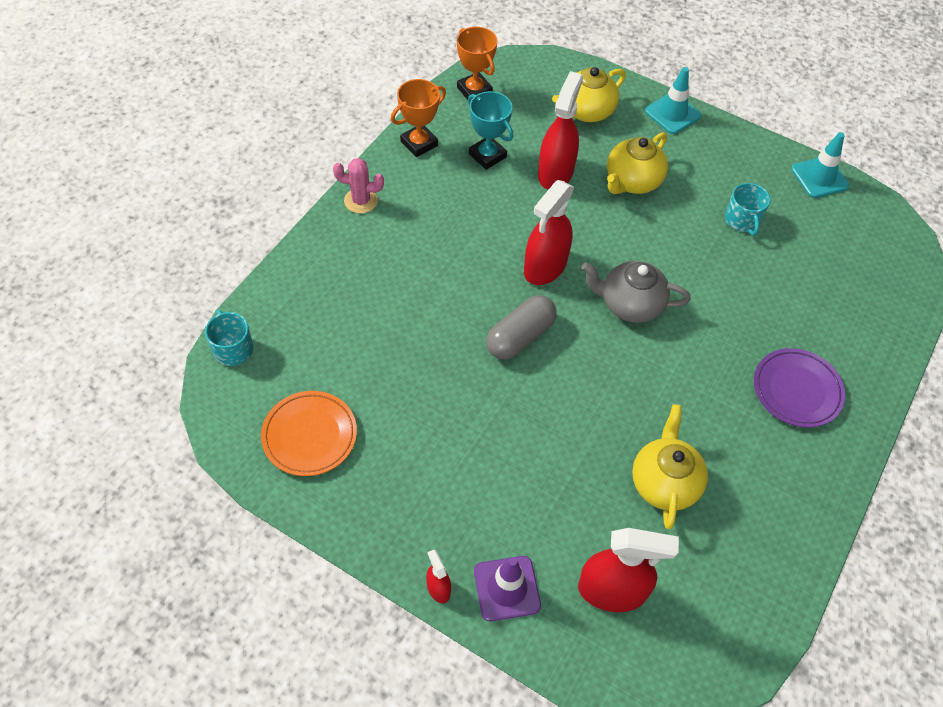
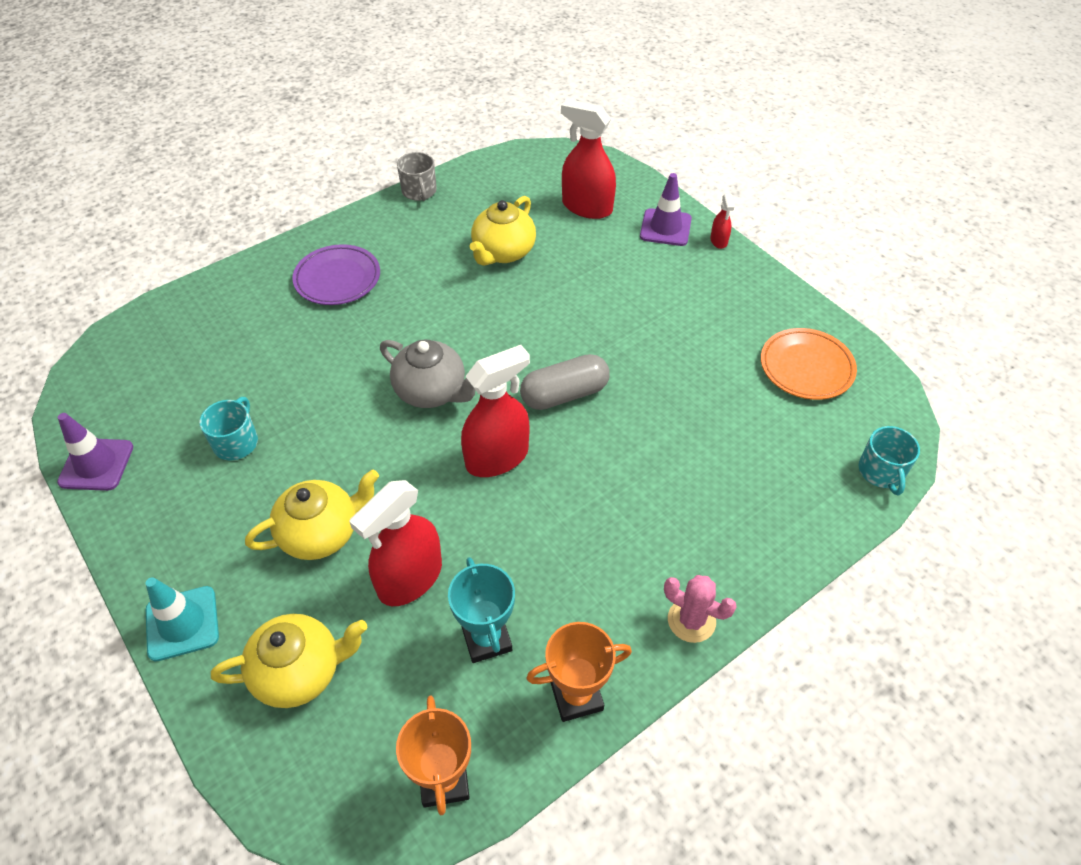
camera: 155 degrees left, 5 degrees down
turquoise traffic cone [791,132,849,198] -> purple traffic cone [57,413,133,491]
none -> grey mug [397,152,437,201]

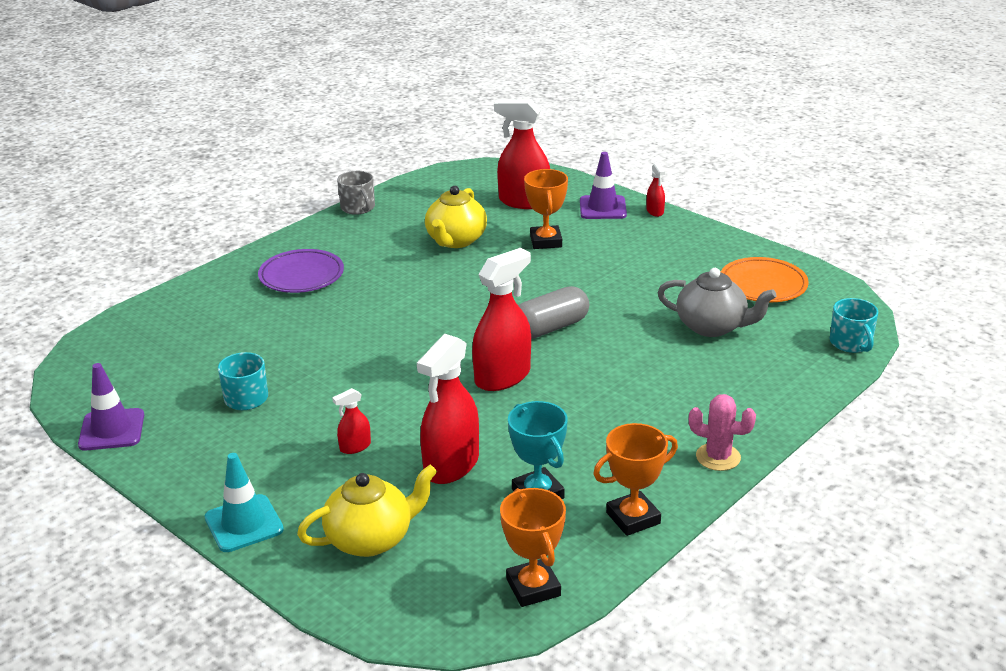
camera: 10 degrees left, 20 degrees down
yellow teapot [245,470,379,560] -> red spray bottle [332,388,371,454]
grey teapot [380,339,475,408] -> grey teapot moved to [657,268,777,337]
none -> orange trophy [524,169,568,249]

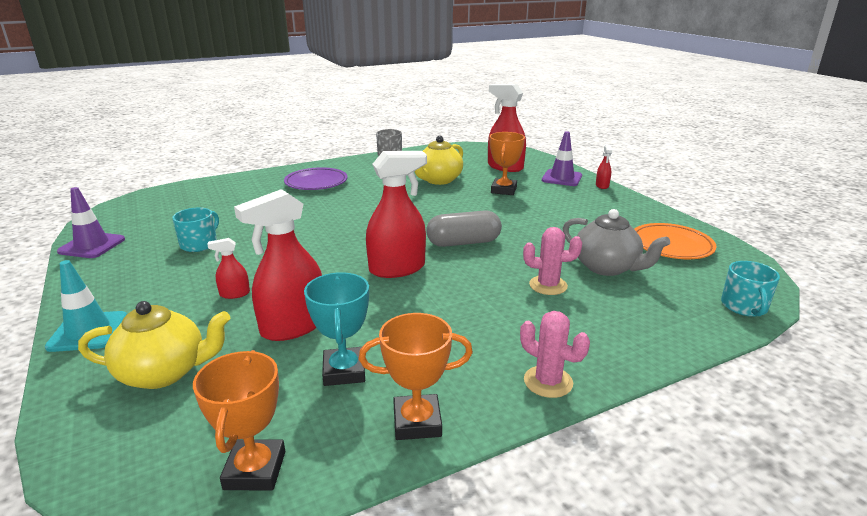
camera: 20 degrees right, 5 degrees down
none -> pink cactus [523,227,582,295]

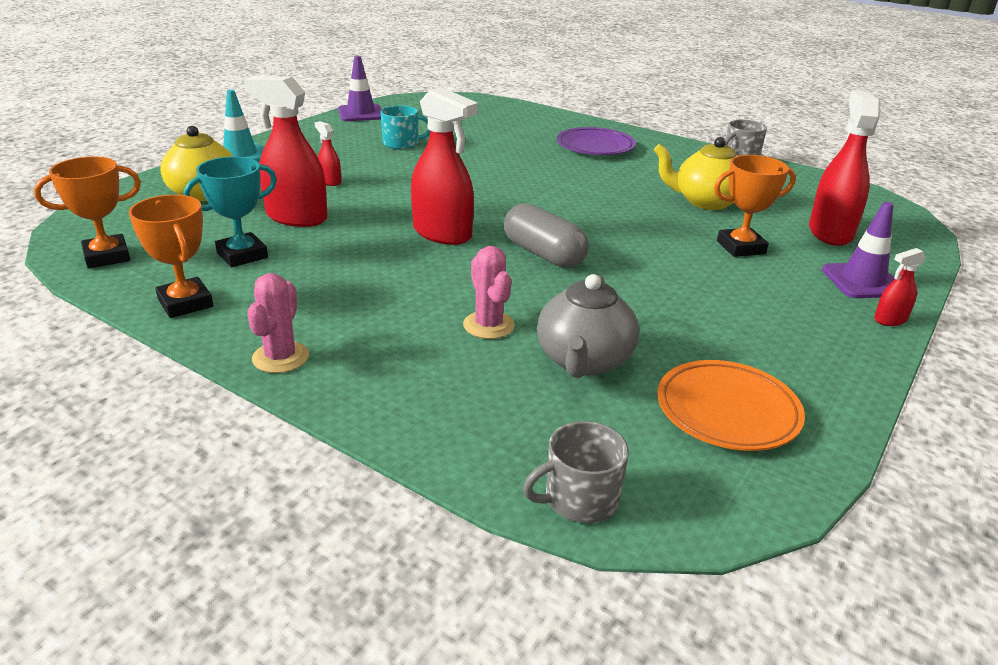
camera: 60 degrees right, 5 degrees up
turquoise mug [721,261,780,317] -> grey mug [523,421,629,523]

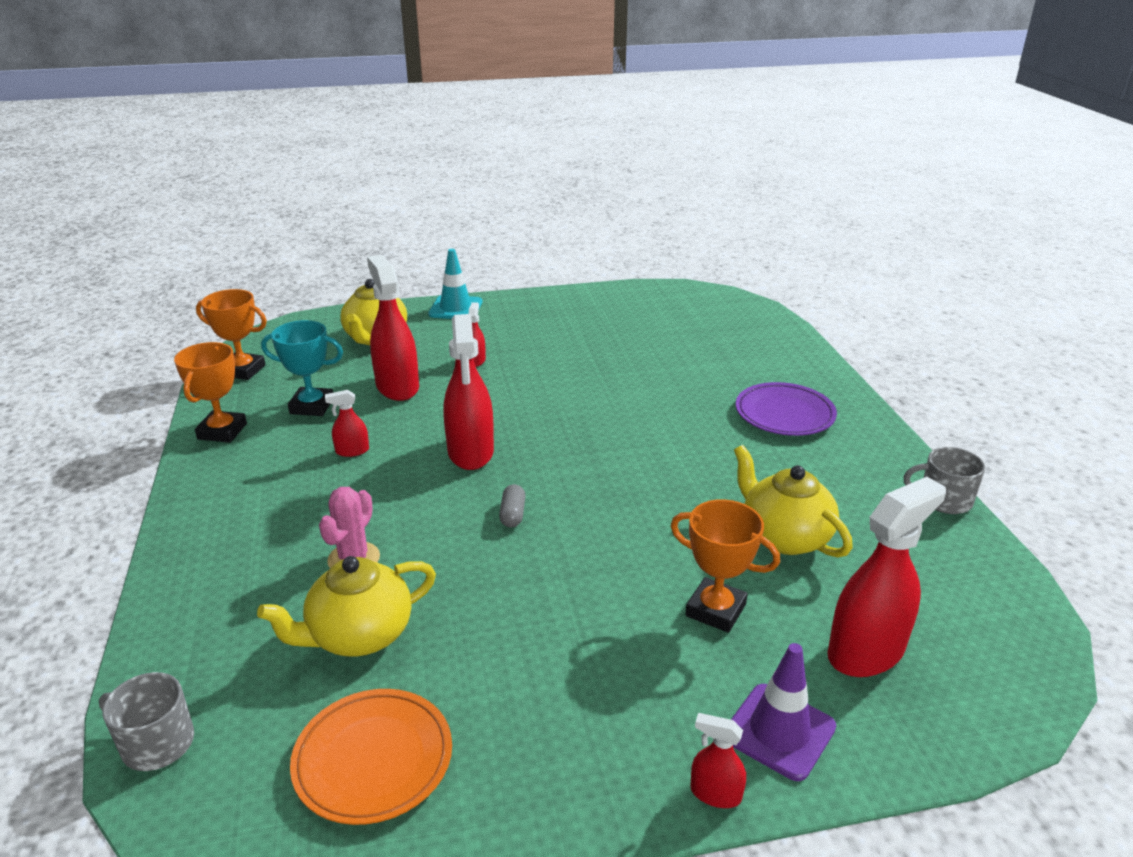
camera: 45 degrees right, 0 degrees up
pink cactus [247,273,309,373] -> none
purple traffic cone [338,56,382,121] -> none
turquoise mug [381,105,430,150] -> none
grey capsule [504,203,589,268] -> grey capsule [499,484,525,528], size x0.49
grey teapot [537,274,639,378] -> yellow teapot [257,556,436,656]
none -> red spray bottle [325,390,369,457]

